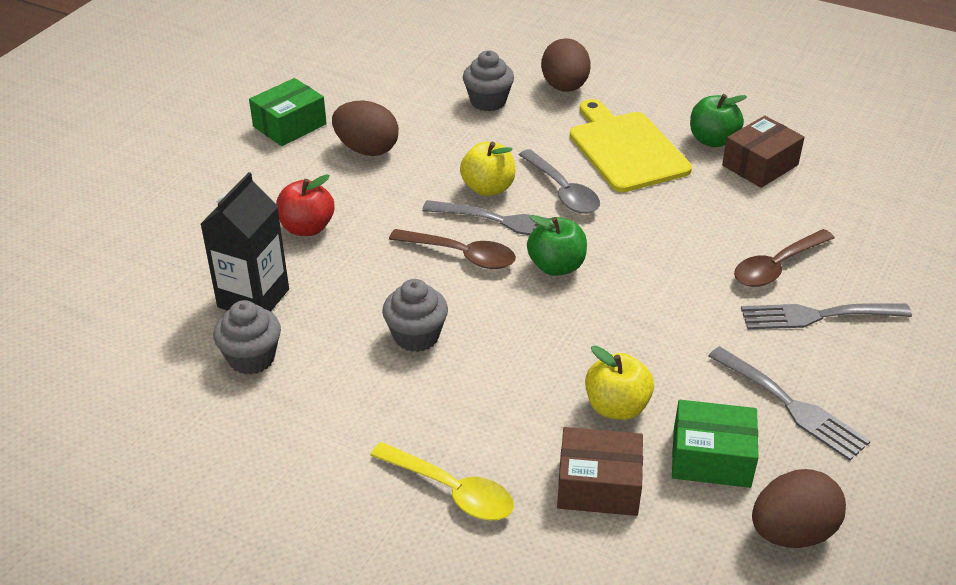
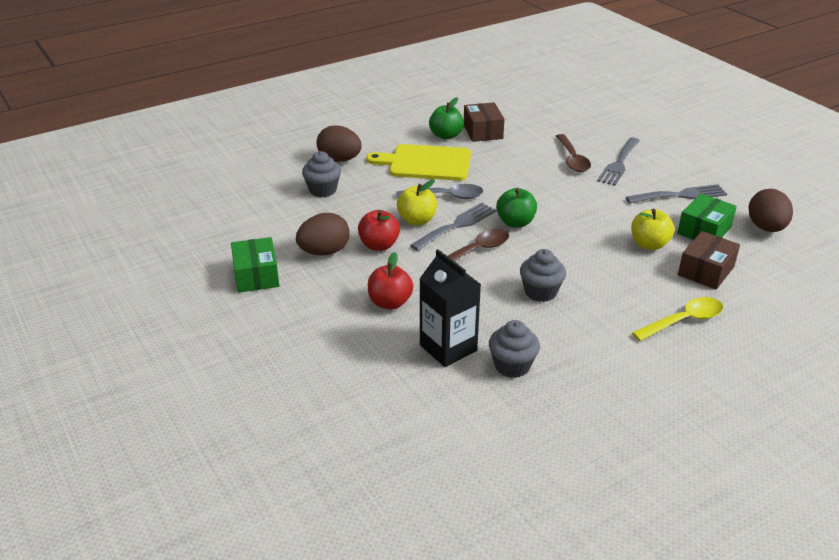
camera: 60 degrees left, 5 degrees down
none -> red apple [358,210,400,251]

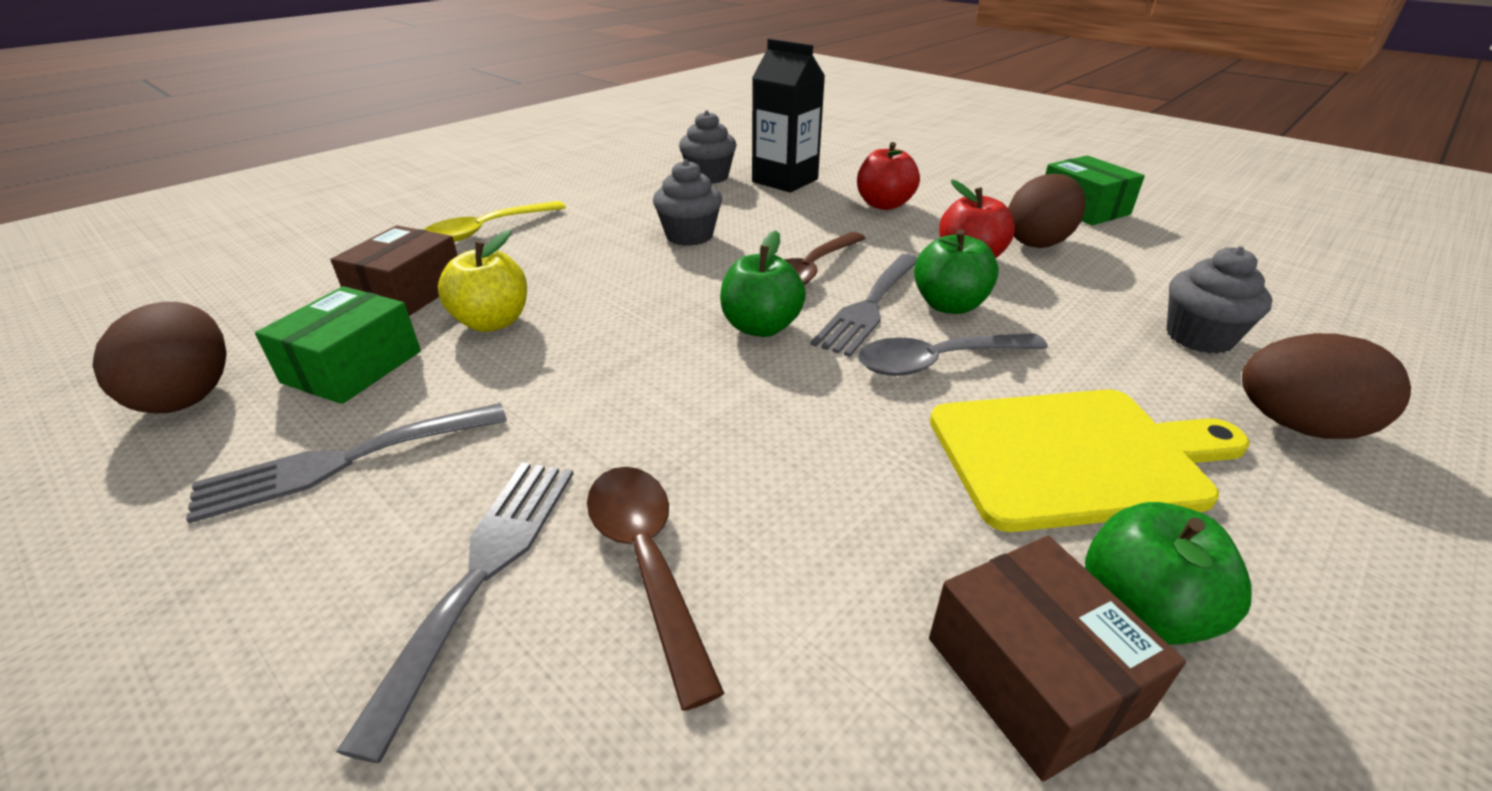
camera: 165 degrees right, 0 degrees up
yellow apple [397,180,437,225] -> green apple [914,229,999,314]

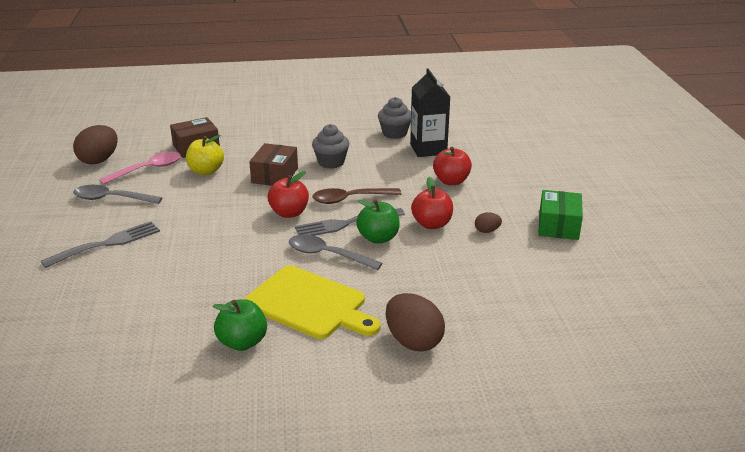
camera: 40 degrees right, 5 degrees down
grey fork [186,403,507,523] -> grey spoon [73,185,162,204]
green box [255,286,421,404] -> pink spoon [99,152,181,185]
yellow spoon [423,201,566,242] -> none
brown spoon [587,467,724,711] -> none
green apple [720,231,806,337] -> red apple [268,171,309,218]
brown box [929,536,1186,782] -> brown box moved to [249,143,298,186]
brown egg [1008,174,1085,248] -> brown egg [475,212,502,233], size x0.49
grey cupcake [1166,246,1273,354] -> none

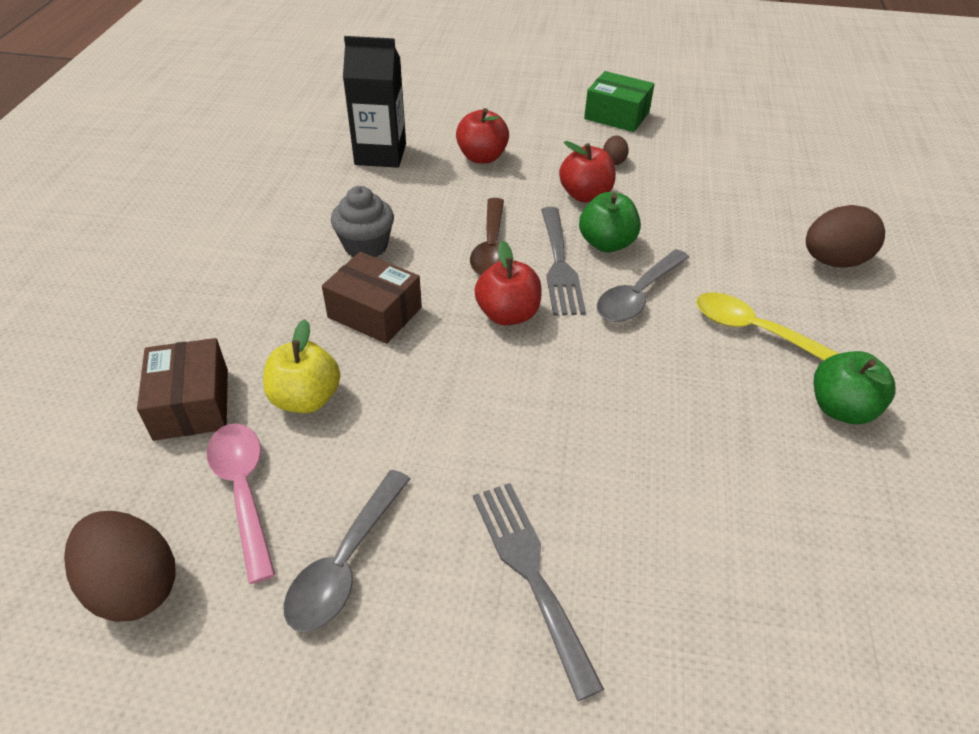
camera: 75 degrees left, 15 degrees up
yellow cutting board [244,265,380,339] -> yellow spoon [696,292,839,361]
grey cupcake [378,97,411,139] -> none

